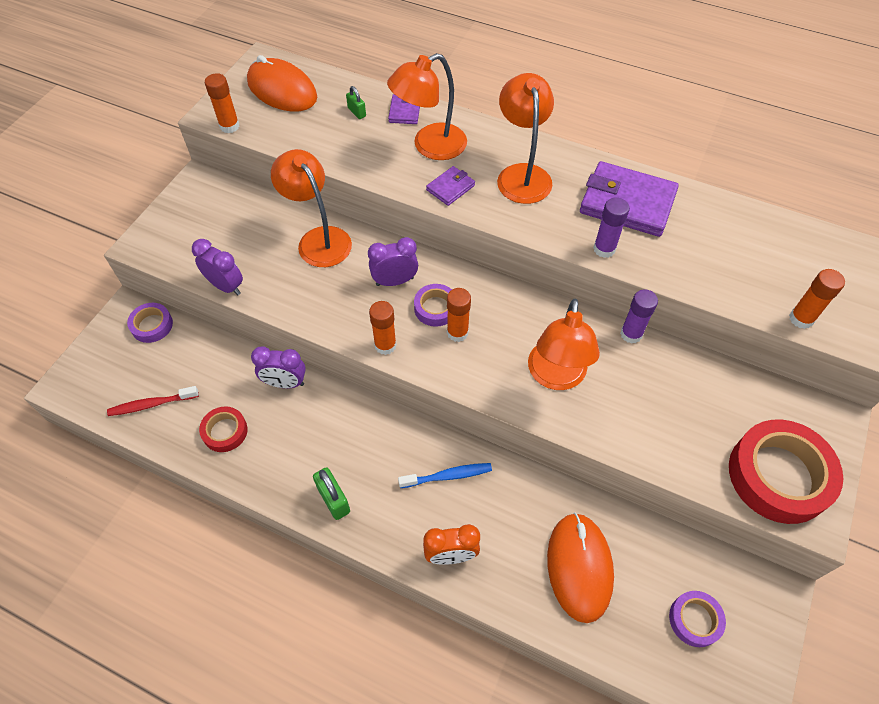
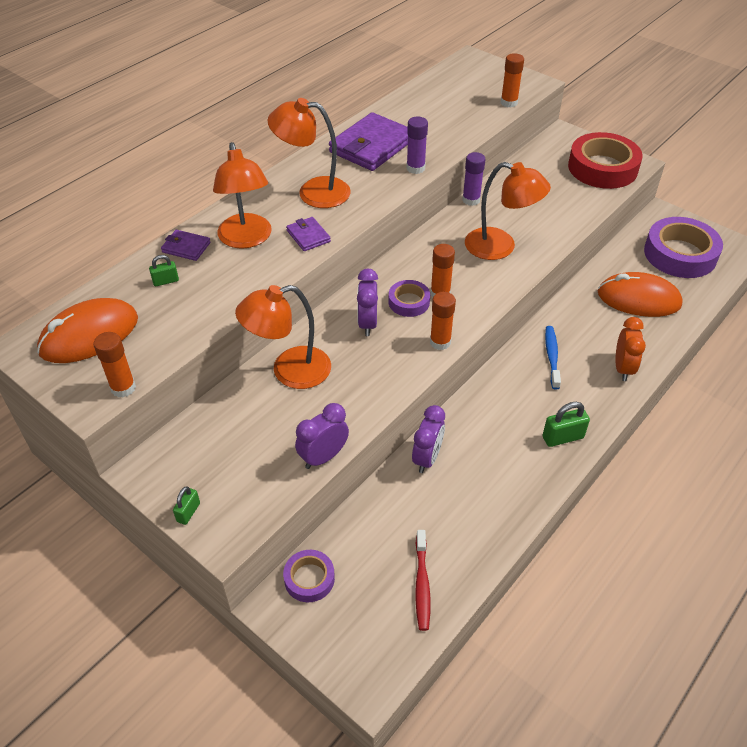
camera: 75 degrees left, 10 degrees down
red tape [199,406,247,452] -> none
purple tape [669,591,726,647] -> purple tape [644,217,723,278], size x1.97
none -> green padlock [173,486,200,525]

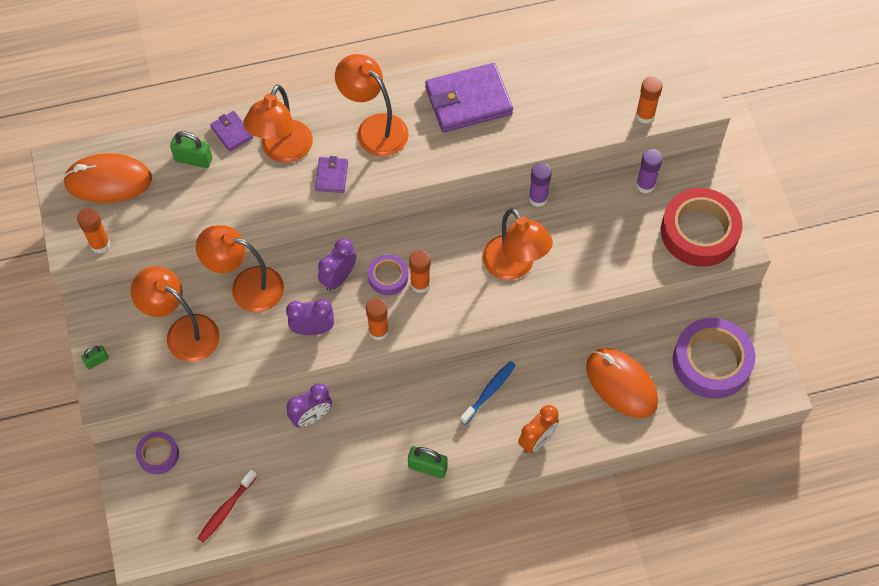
camera: 35 degrees right, 15 degrees up
green padlock [149,255,179,287] -> green padlock [170,131,212,168], size x1.62
purple clock [295,403,349,469] -> purple clock moved to [286,299,334,335]
purple glue stick [406,117,428,174] -> purple glue stick moved to [636,149,663,194]
none -> orange lamp [131,266,220,362]

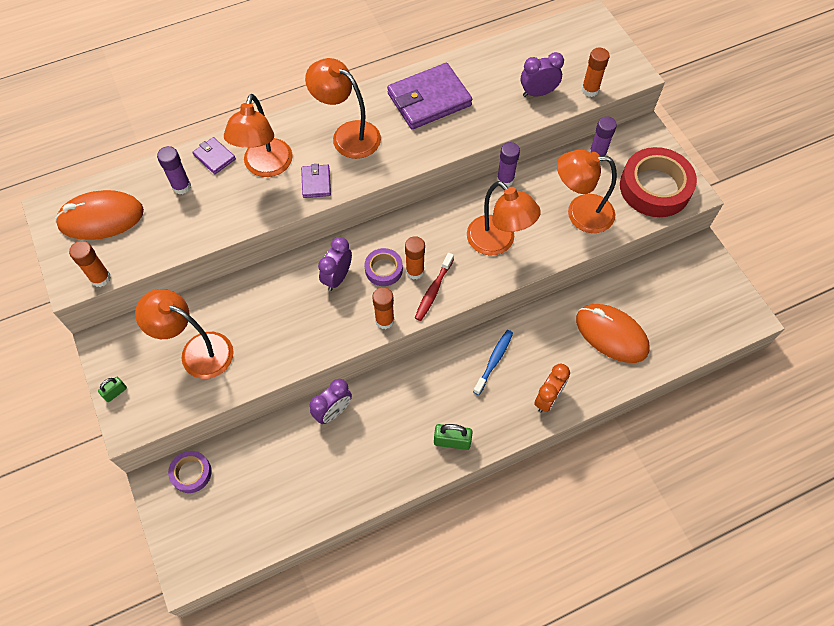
camera: 10 degrees left, 0 degrees up
green padlock [170,131,212,168] -> purple glue stick [157,146,191,194]
orange lamp [196,225,284,312] -> orange lamp moved to [557,150,617,233]
red toothbrush [198,470,257,543] -> red toothbrush moved to [415,253,454,321]
purple clock [286,299,334,335] -> purple clock moved to [521,52,564,97]
purple tape [673,318,755,399] -> none

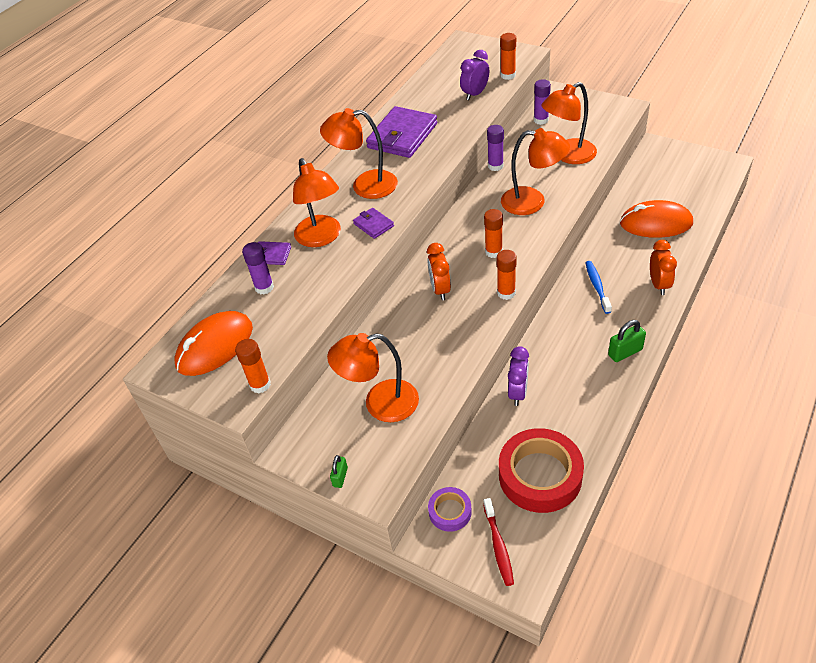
camera: 30 degrees left, 15 degrees down
purple clock [318,237,352,291] -> orange clock [427,243,451,300]
purple tape [364,248,403,286] -> none
red toothbrush [415,253,454,321] -> red toothbrush moved to [483,498,514,586]
red tape [620,147,697,217] -> red tape moved to [499,428,584,513]

